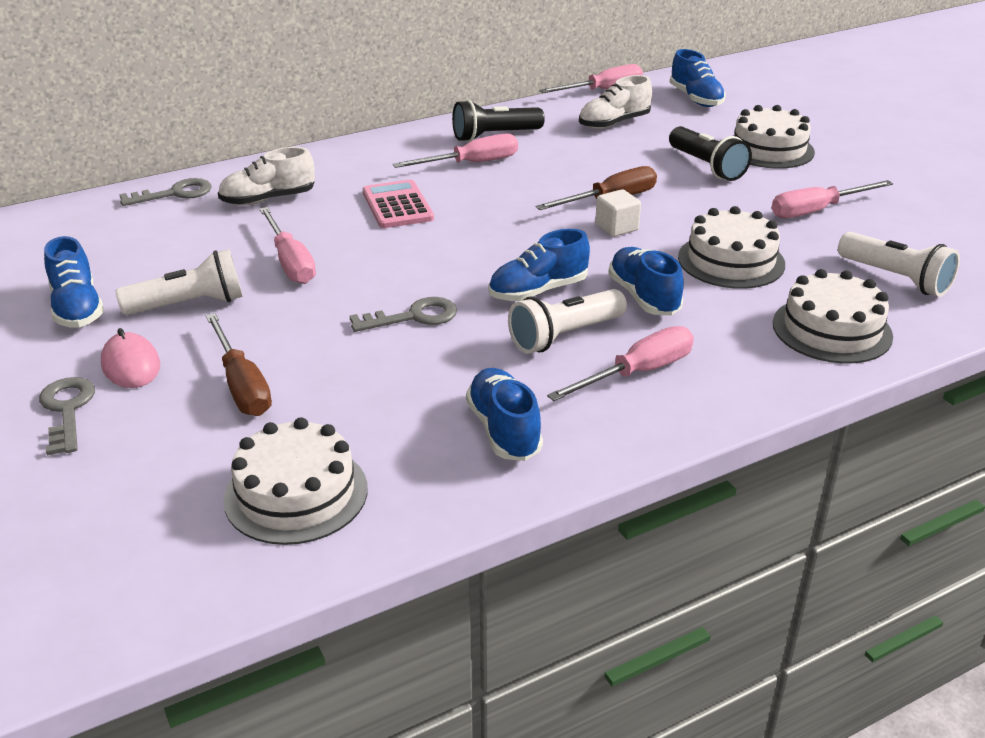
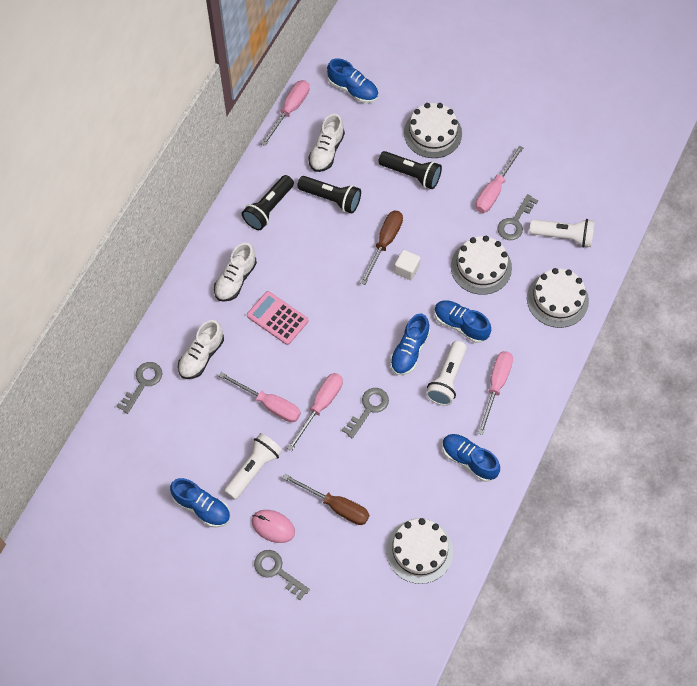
camera: 35 degrees left, 30 degrees up
pink screwdriver [393,134,518,168] -> pink screwdriver moved to [287,373,343,451]
none -> white shoe [214,243,257,302]
none -> black flashlight [297,176,361,213]
none -> grey key [497,194,538,240]

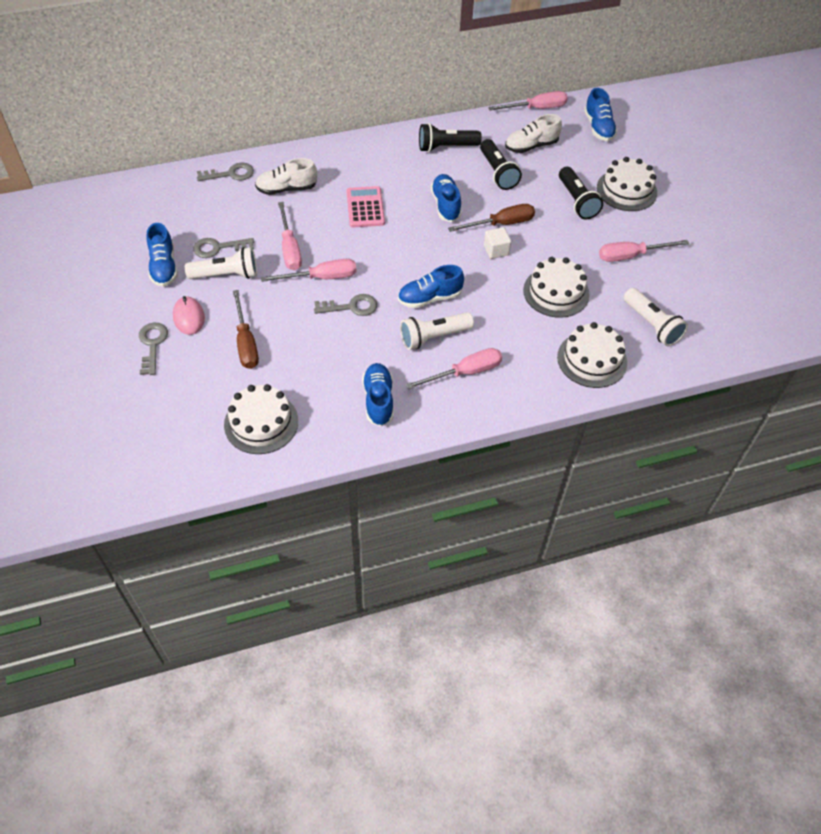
camera: 45 degrees right, 10 degrees down
white shoe [214,243,257,302] -> none
blue shoe [434,300,491,343] -> blue shoe moved to [431,174,462,222]
grey key [497,194,538,240] -> grey key moved to [193,238,254,258]

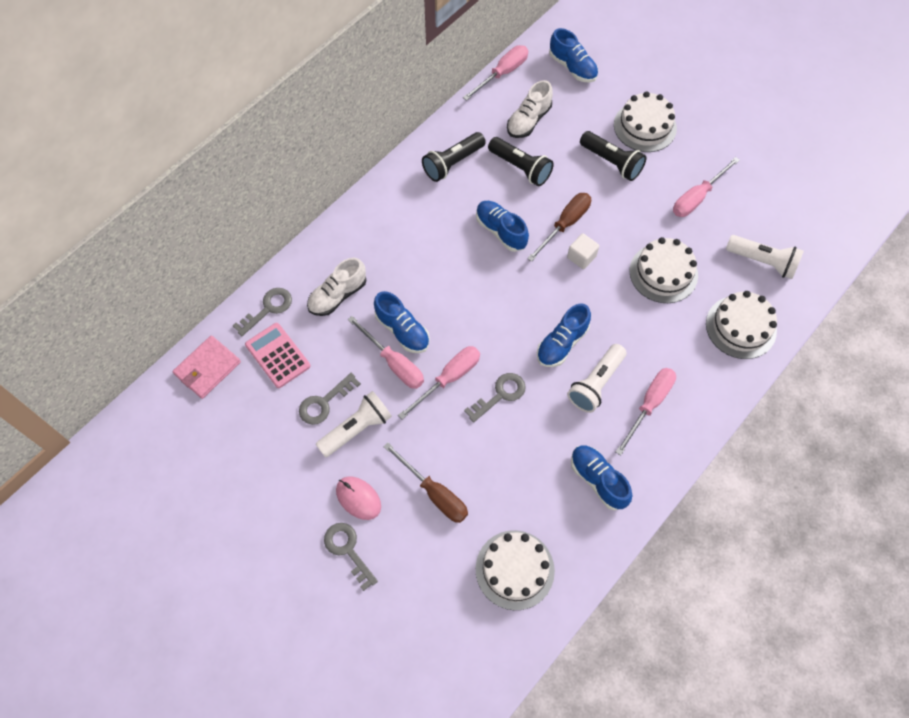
camera: 30 degrees left, 10 degrees up
blue shoe [147,223,178,287] -> blue shoe moved to [374,291,430,353]
pink calculator [346,186,385,227] -> pink calculator moved to [245,323,311,388]
none -> pink wallet [172,335,241,399]

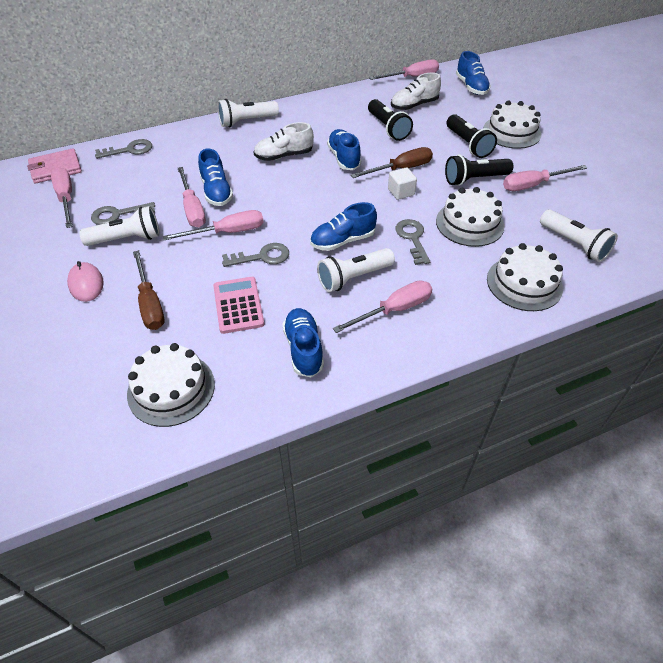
camera: 25 degrees right, 15 degrees down
pink calculator [245,323,311,388] -> pink calculator moved to [213,277,264,334]
white shoe [307,258,367,316] -> white shoe moved to [254,122,314,161]
grey key [324,523,378,591] -> grey key moved to [395,219,430,265]
black flashlight [422,132,486,182] -> black flashlight moved to [445,154,513,186]
none -> pink screwdriver [51,167,73,228]
none -> white flashlight [218,99,279,127]

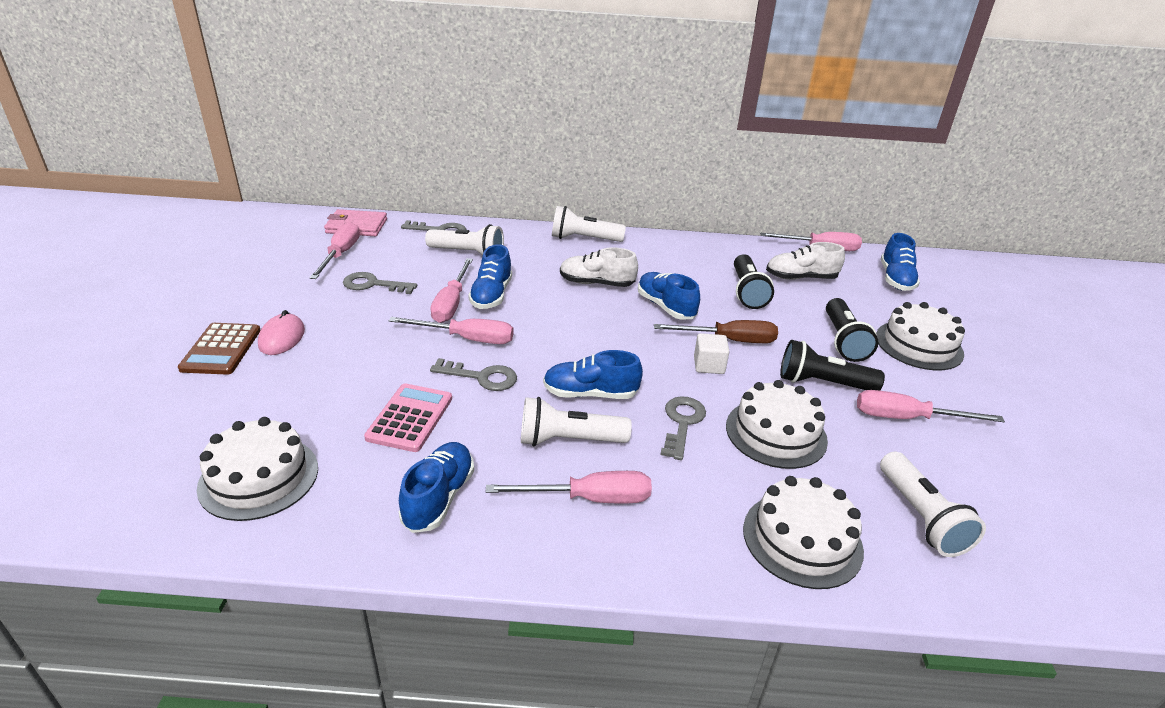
camera: 25 degrees right, 15 degrees down
white flashlight [79,206,159,246] -> white flashlight moved to [425,224,504,255]
brown screwdriver [133,250,165,330] -> none
blue shoe [327,129,361,170] -> blue shoe turned 45 degrees counterclockwise [638,272,700,320]
none -> brown calculator [178,323,261,375]

